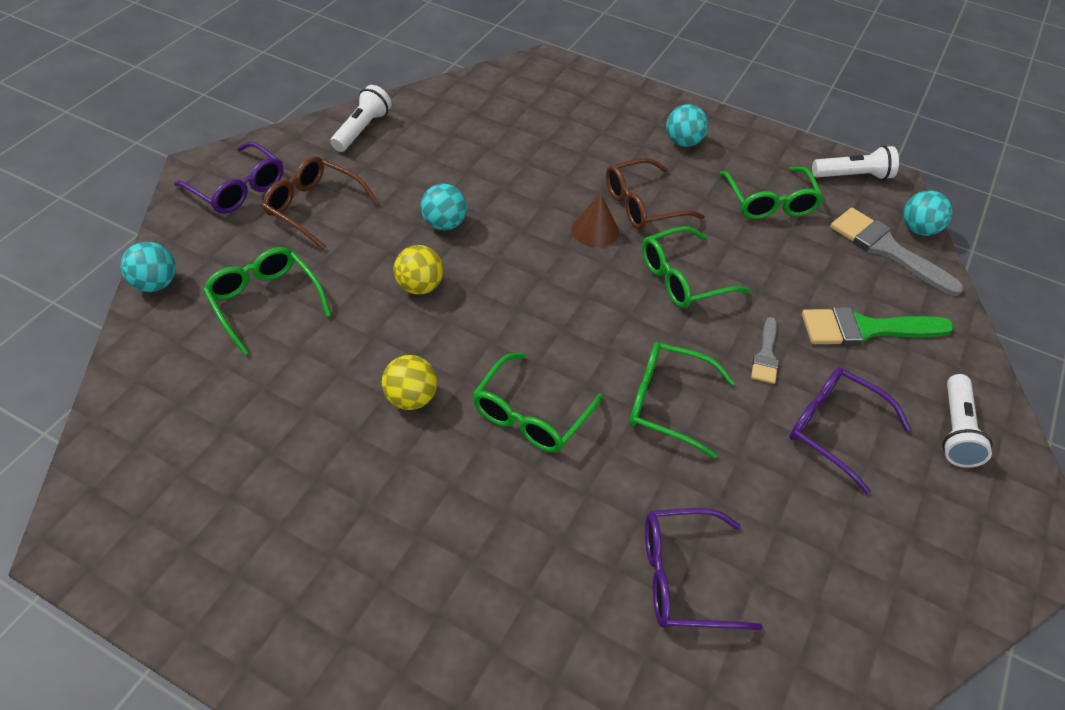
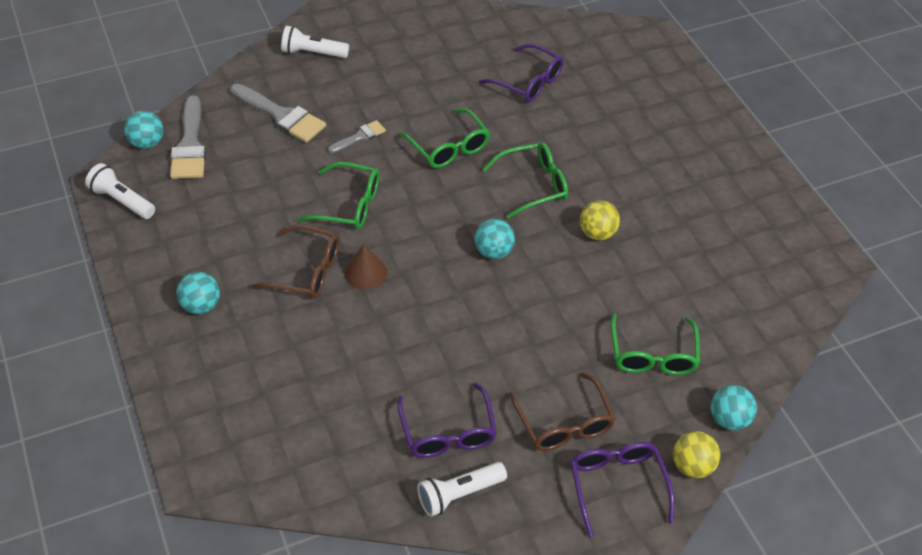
camera: 140 degrees left, 0 degrees up
yellow ball [394,245,443,295] -> yellow ball moved to [673,431,721,478]
turquoise ball [421,184,467,230] -> turquoise ball moved to [475,219,515,259]
green glasses [720,167,824,219] -> none
purple glasses [790,367,911,495] -> purple glasses moved to [397,383,497,458]
green brush [802,307,954,346] -> grey brush [230,84,326,143]
white flashlight [942,374,993,468] -> white flashlight turned 135 degrees counterclockwise [281,26,349,58]

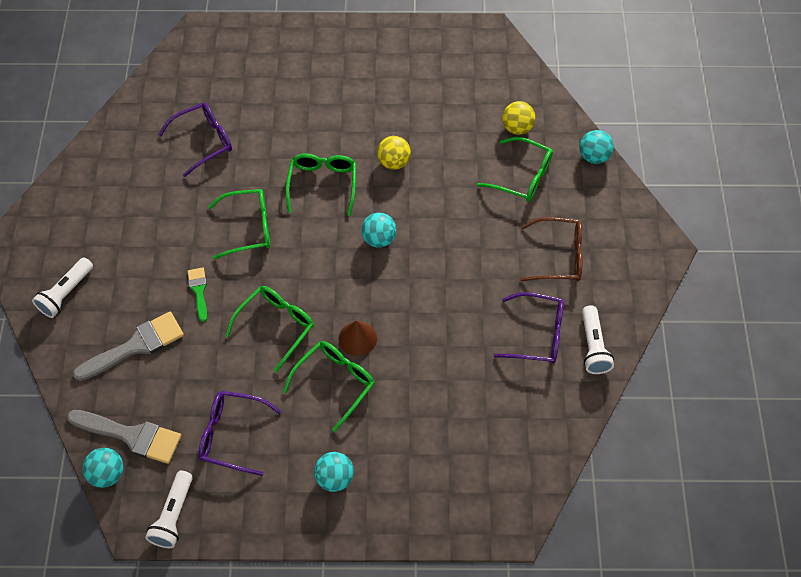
camera: 65 degrees left, 10 degrees up
white flashlight [85,163,155,219] -> white flashlight turned 45 degrees counterclockwise [145,471,193,548]
brown glasses [250,225,340,299] -> green glasses [283,341,375,432]
grey brush [328,120,386,153] -> green brush [187,268,207,322]
purple glasses [570,442,674,537] -> purple glasses moved to [199,391,282,476]
yellow ball [673,431,721,478] -> yellow ball moved to [502,101,535,135]

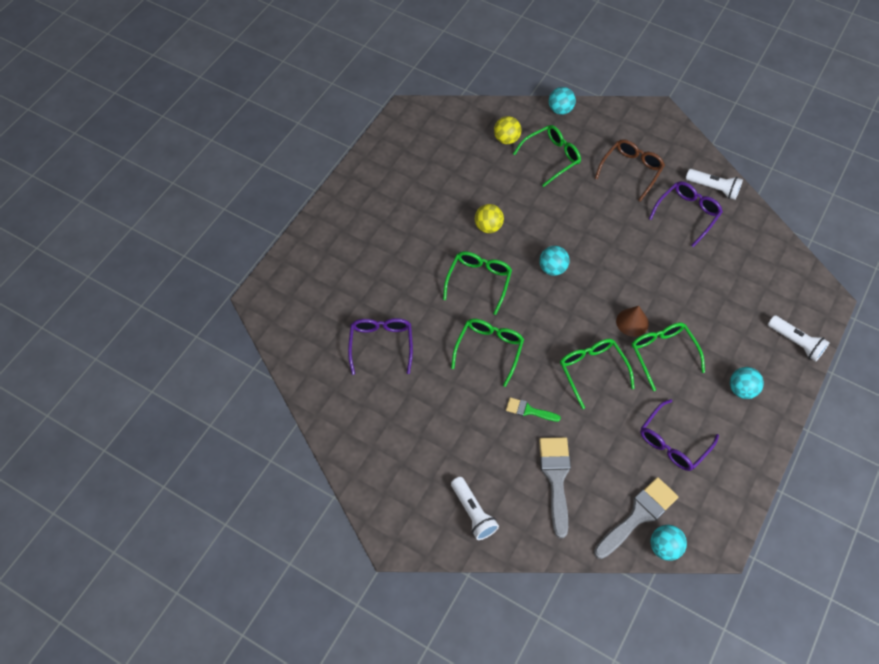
camera: 60 degrees left, 0 degrees up
white flashlight [145,471,193,548] -> white flashlight moved to [768,315,830,362]
green glasses [286,153,356,216] -> green glasses turned 75 degrees clockwise [443,251,512,315]

